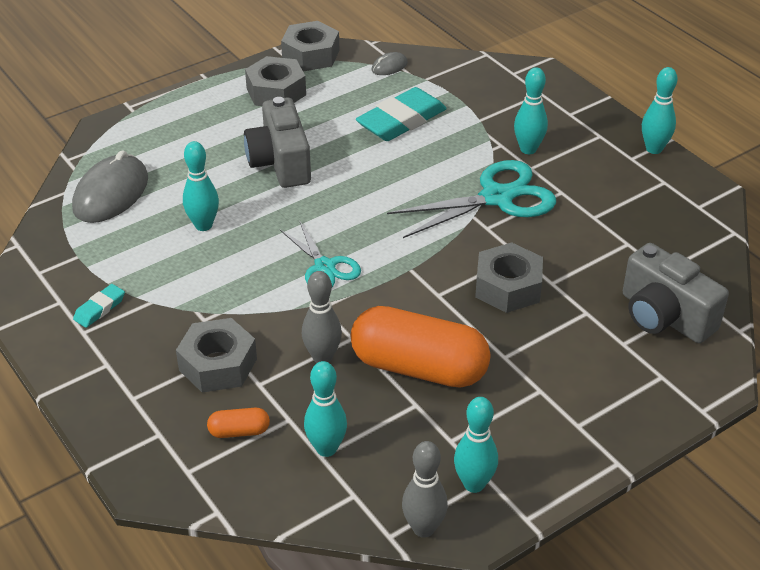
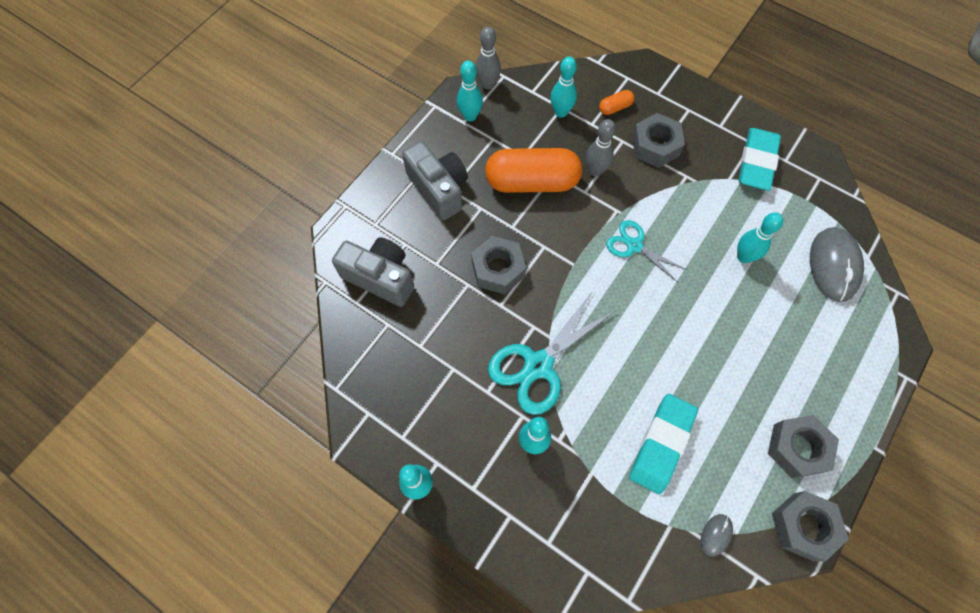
camera: 160 degrees right, 25 degrees up
turquoise eraser [73,284,125,328] -> turquoise eraser [738,128,781,191], size x2.06
grey camera [244,97,311,188] -> grey camera moved to [402,141,468,220]

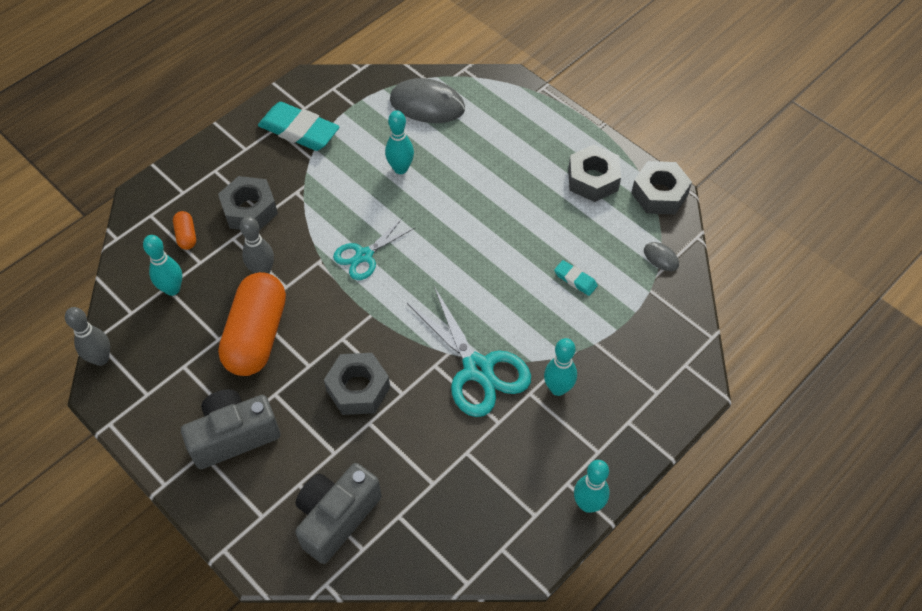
camera: 80 degrees left, 10 degrees down
turquoise bowling pin [457,61,483,121] -> none
turquoise eraser [629,394,698,494] -> turquoise eraser [554,260,598,296], size x0.48

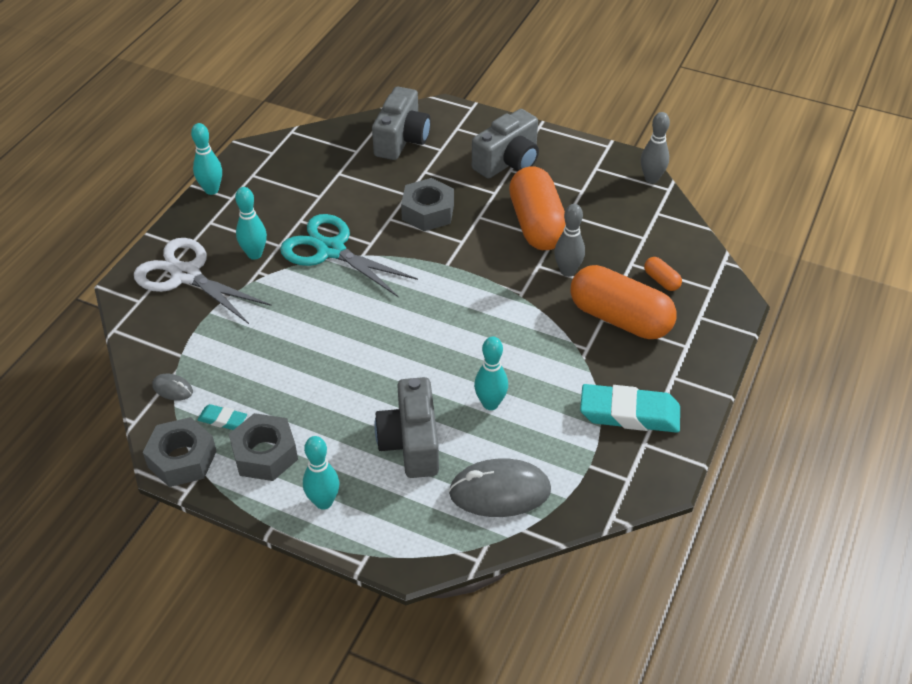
camera: 160 degrees right, 10 degrees down
turquoise bowling pin [143,235,182,296] -> turquoise bowling pin moved to [303,436,339,510]
grey nut [218,176,278,230] -> orange capsule [570,265,676,339]
turquoise scissors [333,217,415,280] -> none
turquoise eraser [554,260,598,296] -> turquoise eraser moved to [197,404,247,430]
none -> white scissors [134,238,271,324]
none -> grey camera [374,377,439,478]

